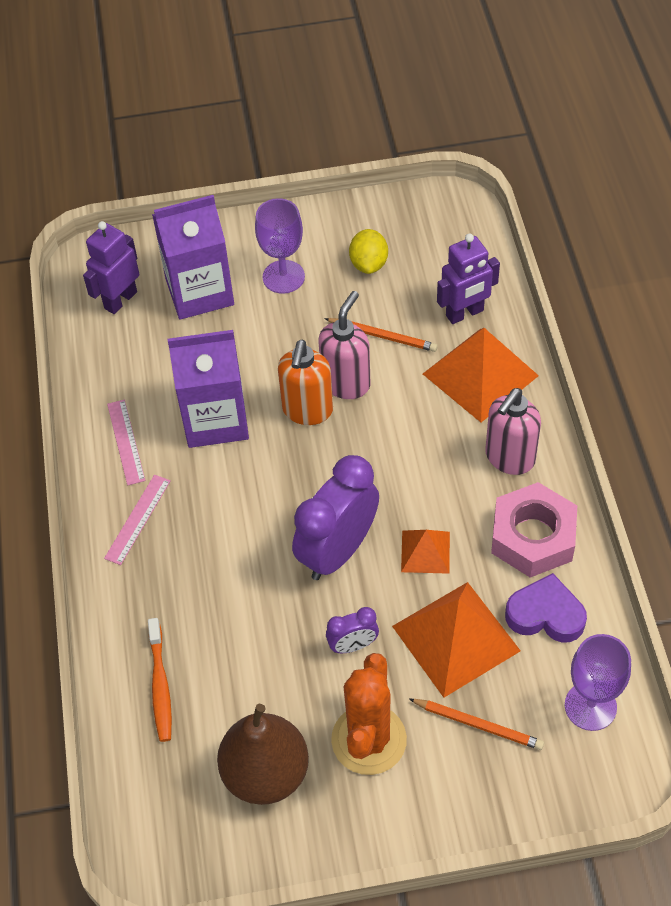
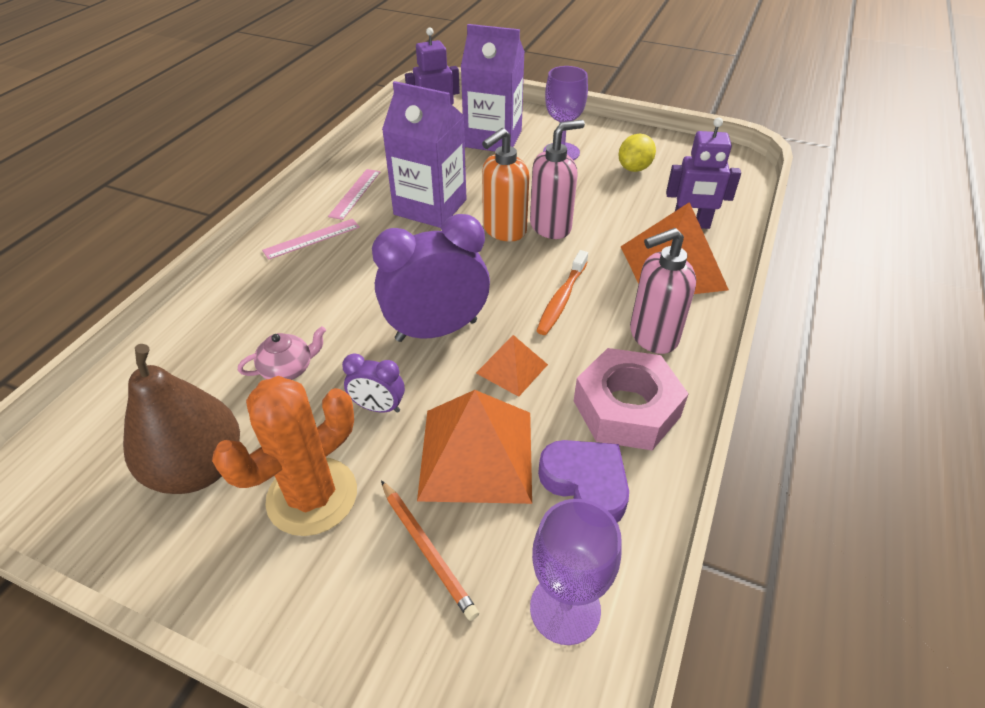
camera: 30 degrees right, 10 degrees down
orange toothbrush [148,618,172,742] -> orange toothbrush moved to [536,250,588,335]
orange pencil [324,318,438,352] -> none
none -> pink teapot [238,326,326,380]

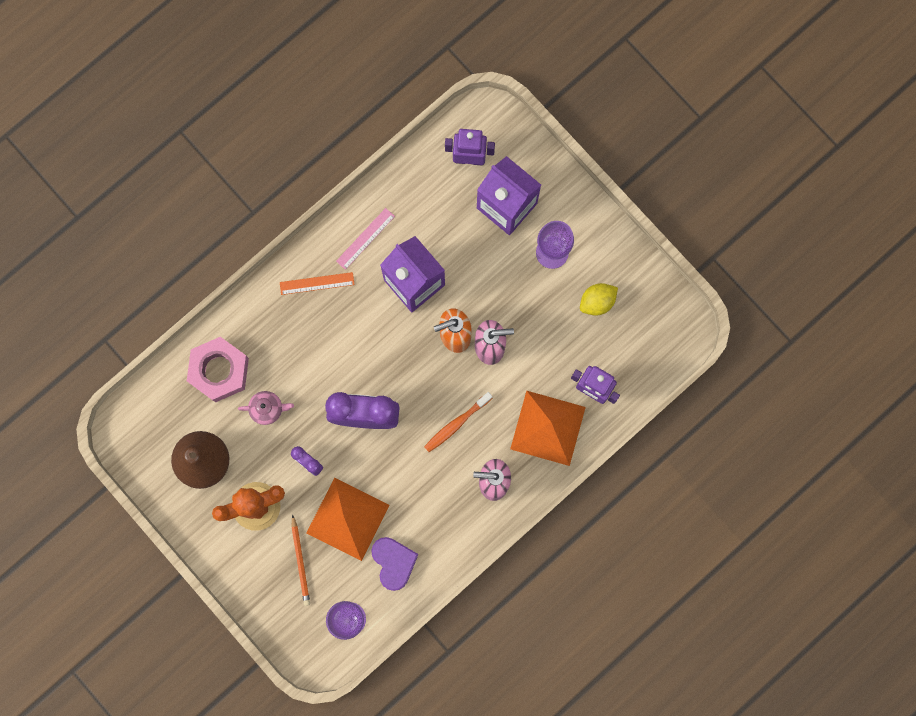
camera: 25 degrees right, 35 degrees up
pink ruler [262,219,360,260] -> orange ruler [280,272,355,295]
orange pyramid [476,335,548,397] -> none
pink nut [574,348,689,450] -> pink nut moved to [187,337,249,402]

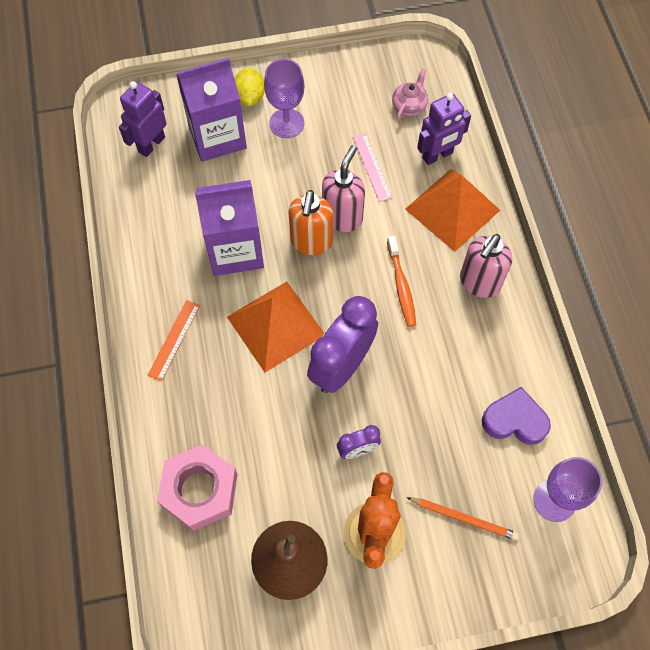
camera: 60 degrees left, 15 degrees down
pink teapot [238,391,294,425] -> pink teapot moved to [392,68,428,120]
orange pyramid [307,478,389,561] -> orange pyramid moved to [227,281,325,372]
pink ruler [336,208,395,270] -> pink ruler moved to [353,133,393,202]
yellow lemon [580,283,618,316] -> yellow lemon moved to [234,67,265,106]

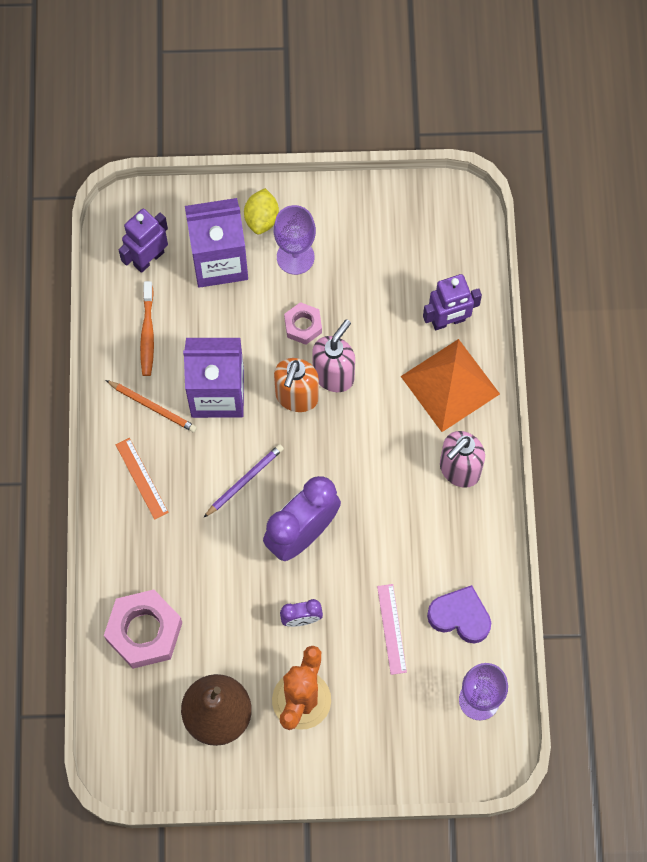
camera: 10 degrees right, 5 degrees up
orange ruler [147,300,200,381] -> orange ruler turned 60 degrees counterclockwise [116,438,169,520]
orange pyramid [227,281,325,372] -> purple pencil [204,444,284,517]
pink ruler [353,133,393,202] -> pink ruler moved to [377,584,407,675]
orange toothbrush [387,236,416,327] -> orange toothbrush moved to [140,281,154,376]
pink teapot [392,68,428,120] -> none
orange pencil [406,497,519,540] -> orange pencil moved to [106,380,197,433]
none -> pink nut [284,302,322,345]

